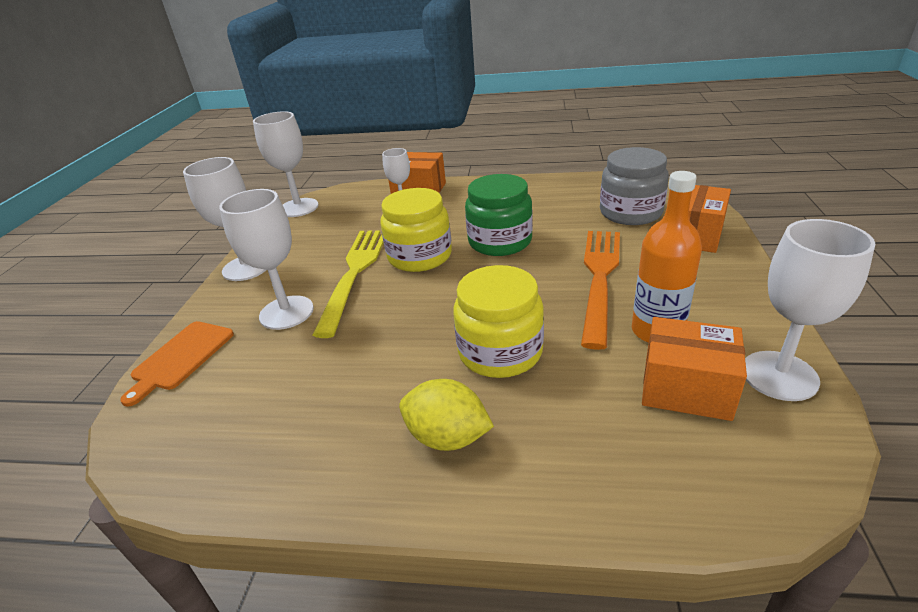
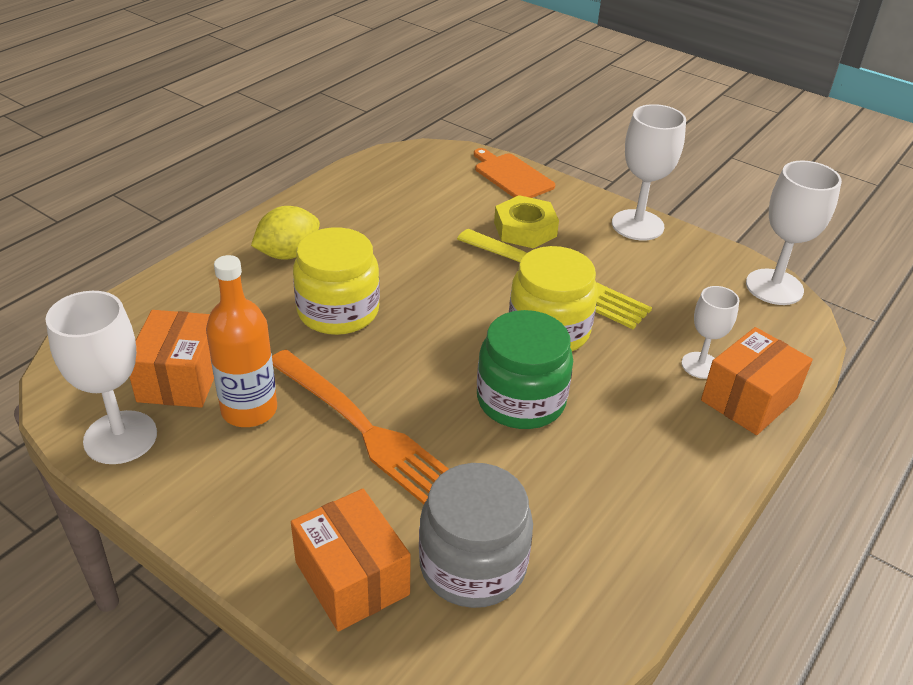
camera: 115 degrees right, 5 degrees up
white goblet [219,189,314,330] -> yellow nut [494,195,559,248]
orange box [642,317,747,421] -> orange box turned 45 degrees counterclockwise [130,310,214,408]

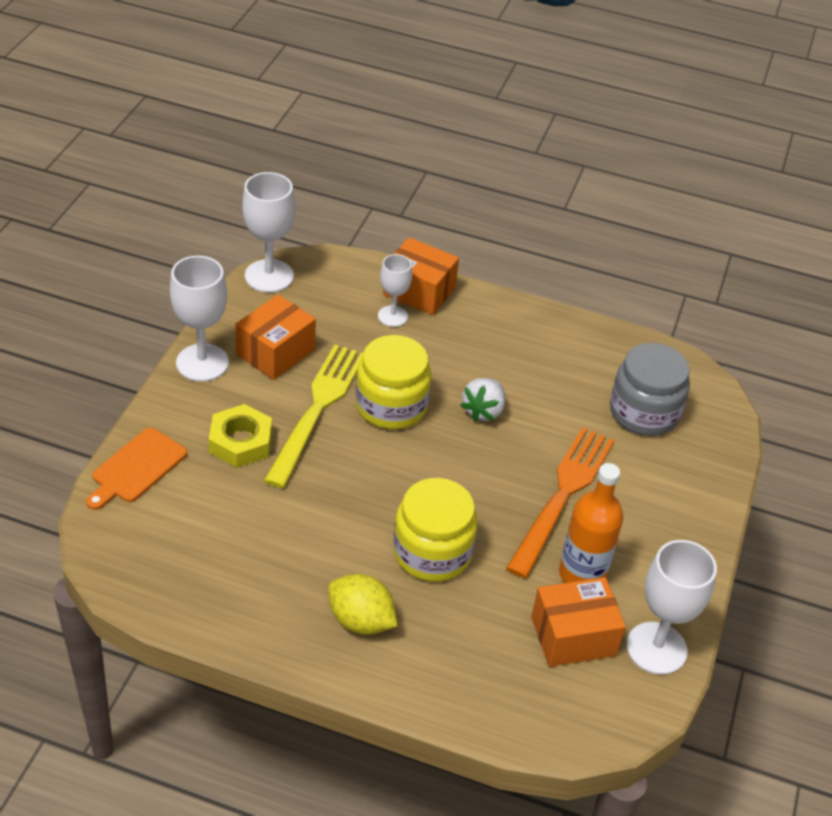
camera: 110 degrees left, 5 degrees up
orange box [291,489,411,631] -> orange box moved to [236,294,316,380]
green jar [477,310,573,429] -> white strawberry [460,378,505,422]

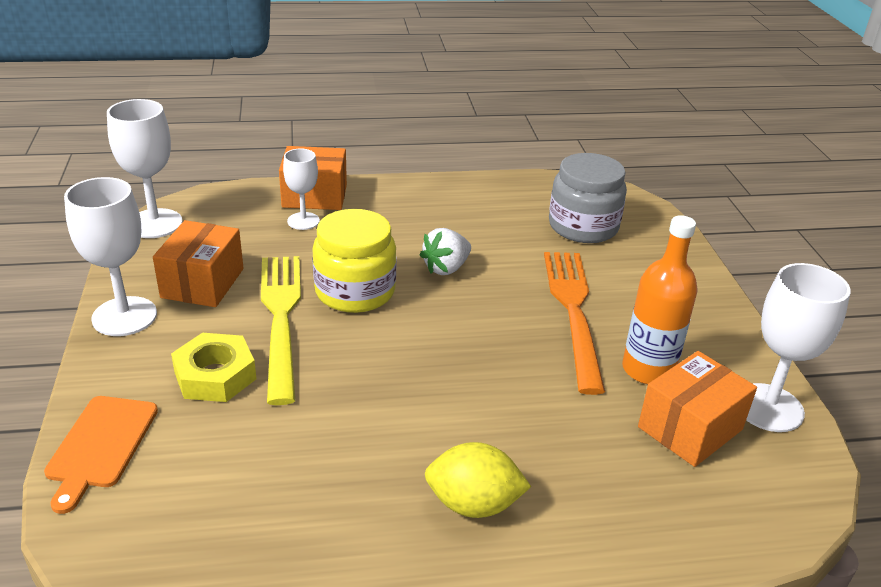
camera: 25 degrees left, 10 degrees down
yellow jar [393,478,478,582] -> none
white strawberry [460,378,505,422] -> white strawberry turned 45 degrees clockwise [420,228,471,275]

